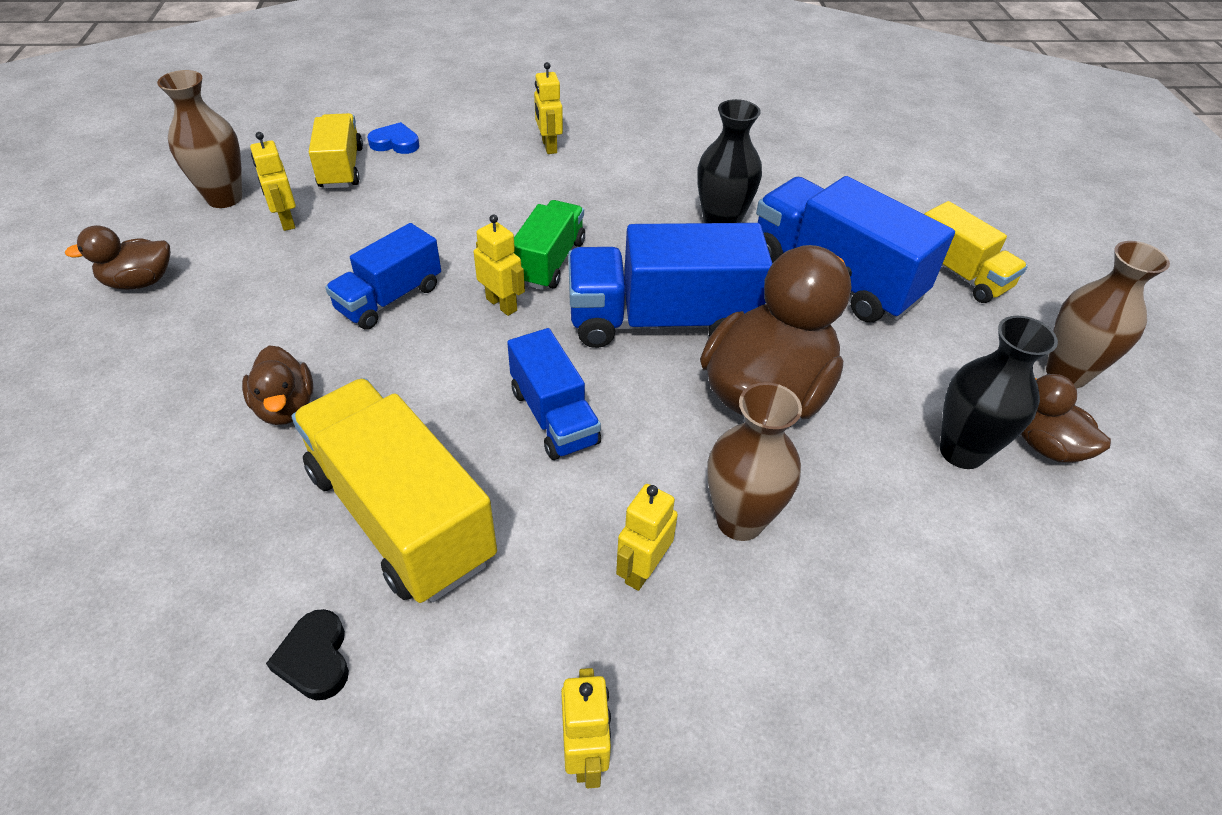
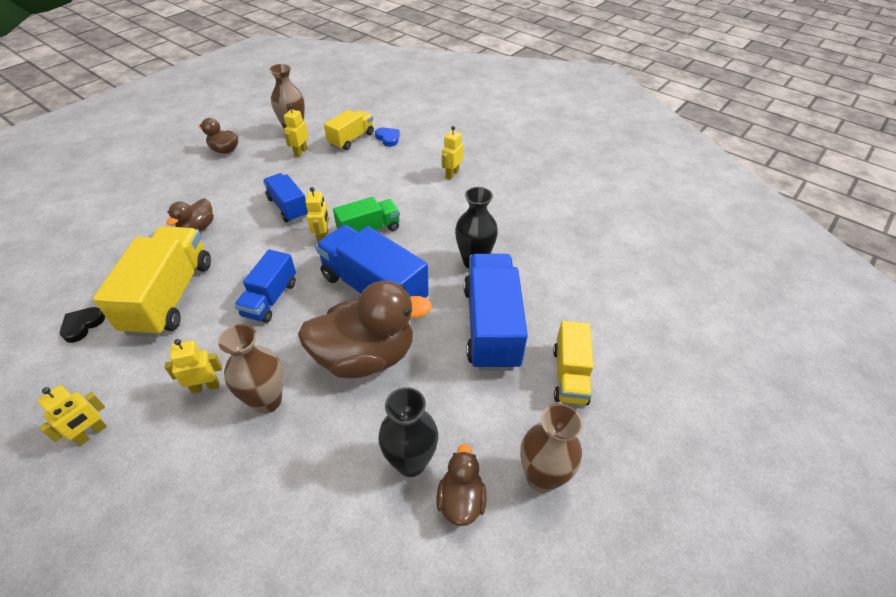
camera: 45 degrees right, 0 degrees up
blue truck [325,223,441,330] -> blue truck turned 60 degrees clockwise [263,173,308,222]

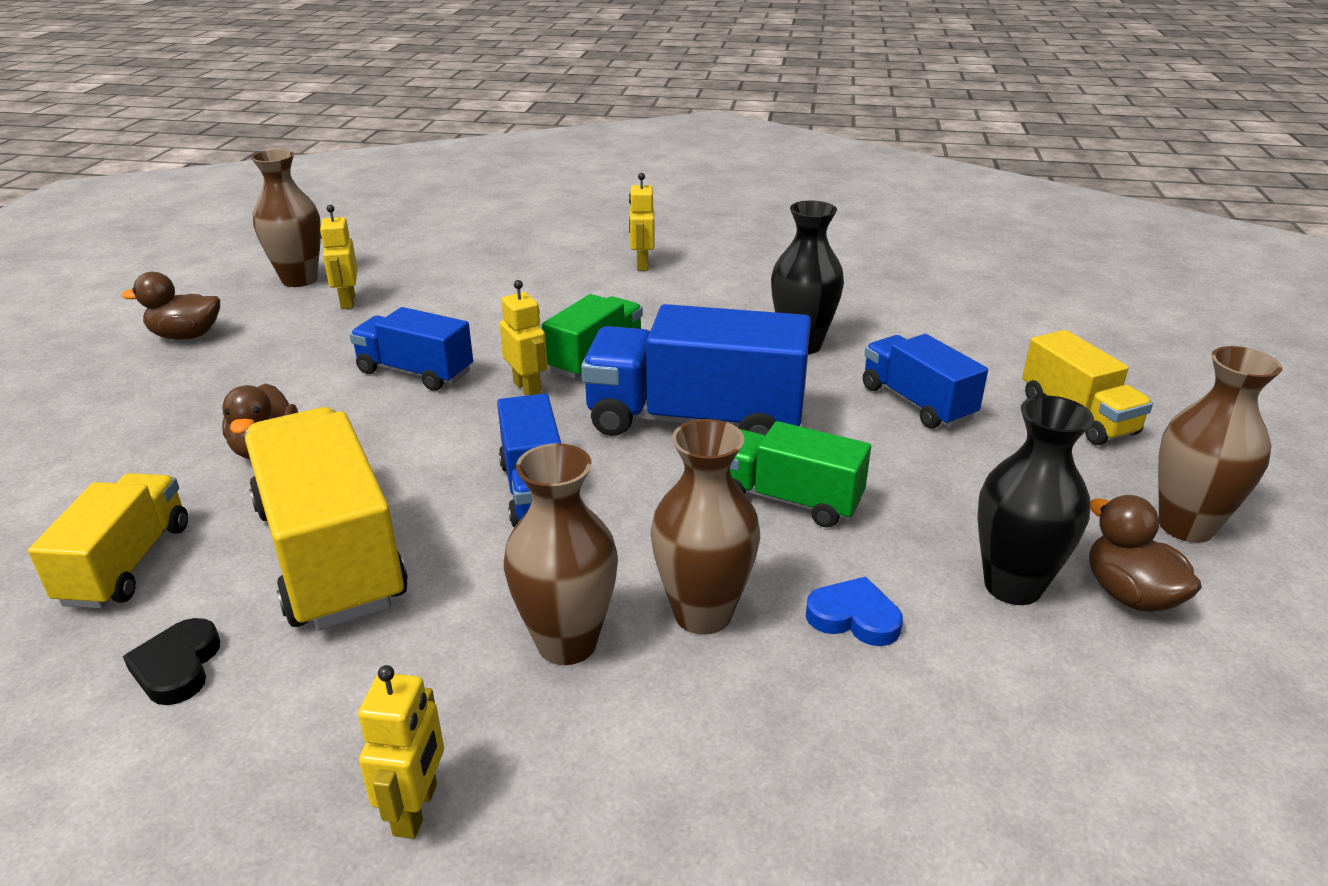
camera: 30 degrees left, 15 degrees down
yellow robot [164,339,222,393] -> brown vase [504,443,618,665]
brown duck [298,281,432,379] -> green truck [730,421,871,528]
yellow truck [324,110,374,150] -> yellow truck moved to [28,473,188,608]
blue heart [375,128,400,147] -> blue heart moved to [806,576,903,646]
blue truck [464,254,528,371] -> blue truck [863,334,988,429], size x0.59

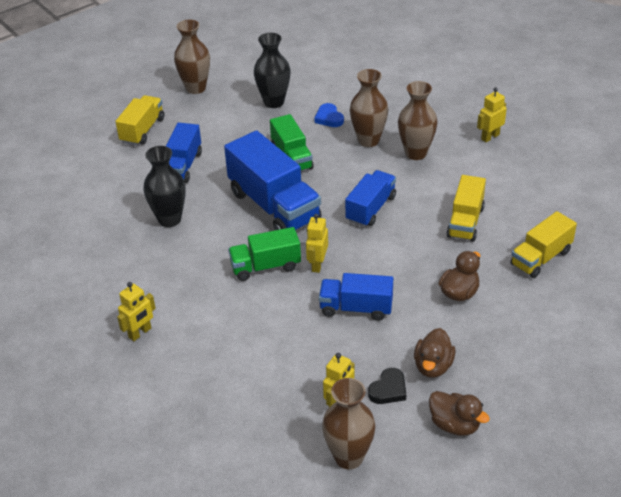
camera: 135 degrees left, 10 degrees up
black heart [123,618,220,705] -> black heart moved to [368,368,406,404]
yellow truck [245,407,408,631] -> yellow truck [446,175,486,242], size x0.59
blue truck [350,307,473,391] -> blue truck turned 120 degrees clockwise [319,273,393,321]
brown duck [1089,495,1202,612] -> brown duck moved to [414,328,455,378]

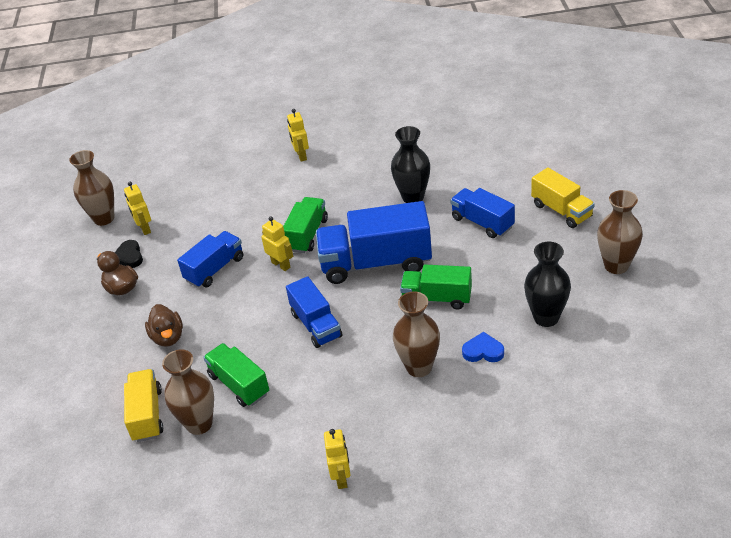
camera: 125 degrees right, 0 degrees up
brown vase [398,81,438,160] -> brown vase moved to [162,349,214,435]
brown duck [429,391,490,435] -> none
yellow truck [446,175,486,242] -> green truck [203,343,269,407]

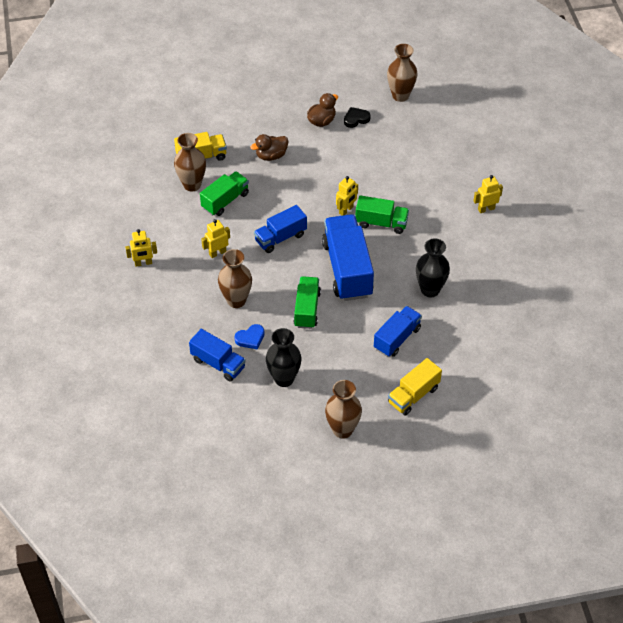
camera: 80 degrees right, 10 degrees up
yellow robot [124,182,151,235] -> yellow robot moved to [201,219,230,258]
blue truck [177,231,243,288] -> blue truck moved to [189,329,246,382]
blue heart [462,332,504,362] -> blue heart turned 60 degrees clockwise [234,324,265,350]

